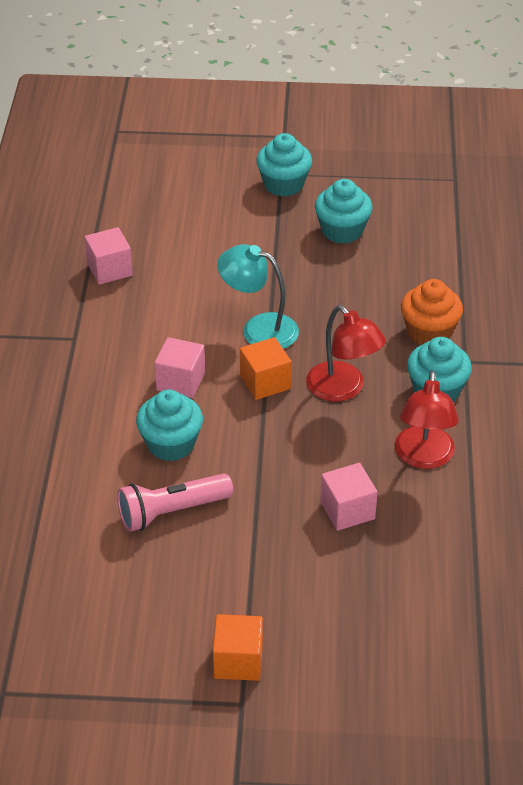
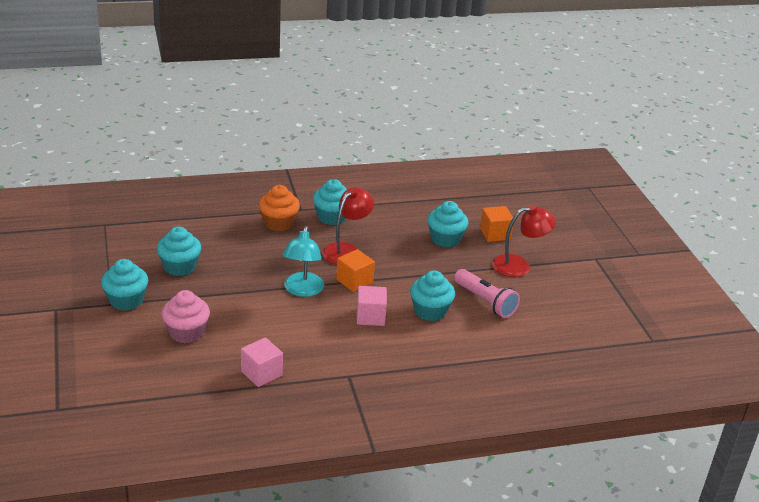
camera: 110 degrees left, 10 degrees down
orange cube [213,614,263,681] -> orange cube moved to [480,206,513,242]
pink cube [320,463,377,531] -> turquoise cupcake [427,201,469,247]
red lamp [395,370,459,469] -> red lamp moved to [492,205,556,277]
none -> pink cupcake [162,290,210,343]

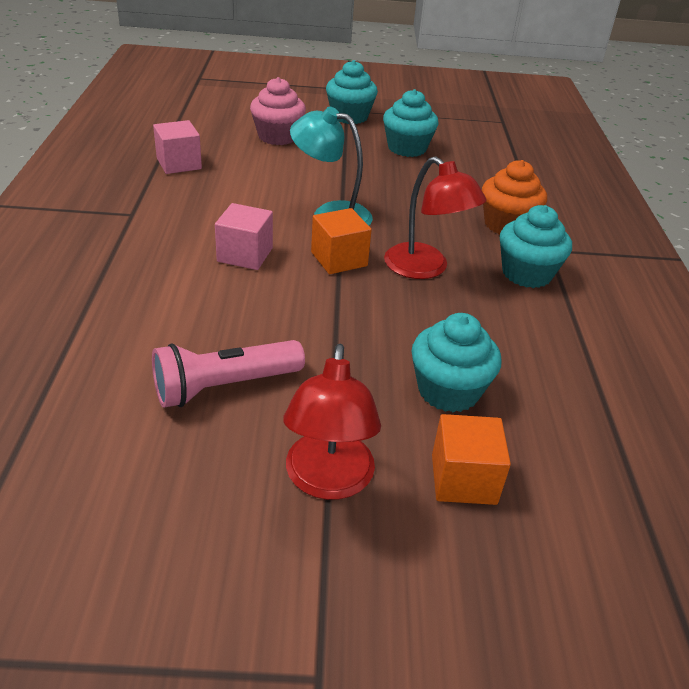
camera: 105 degrees right, 5 degrees up
turquoise cupcake [410,270,455,321] -> none

